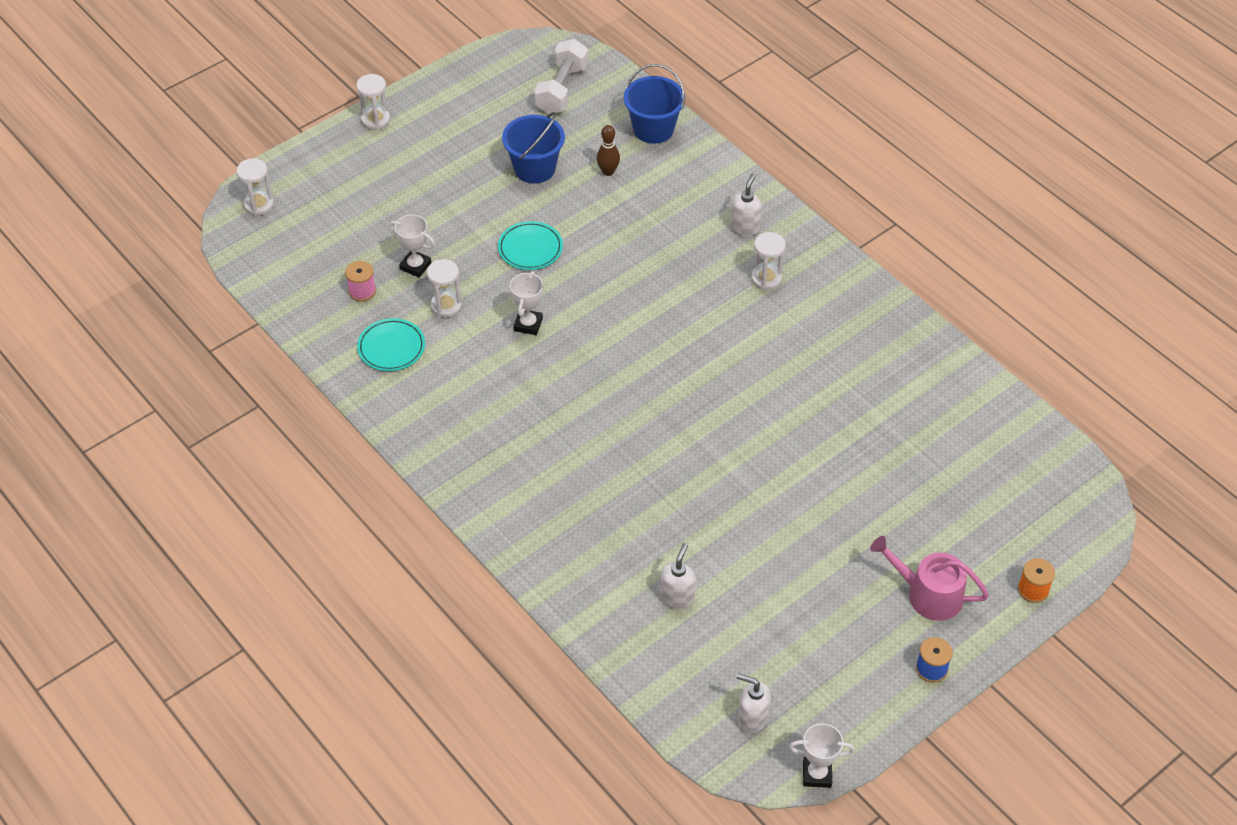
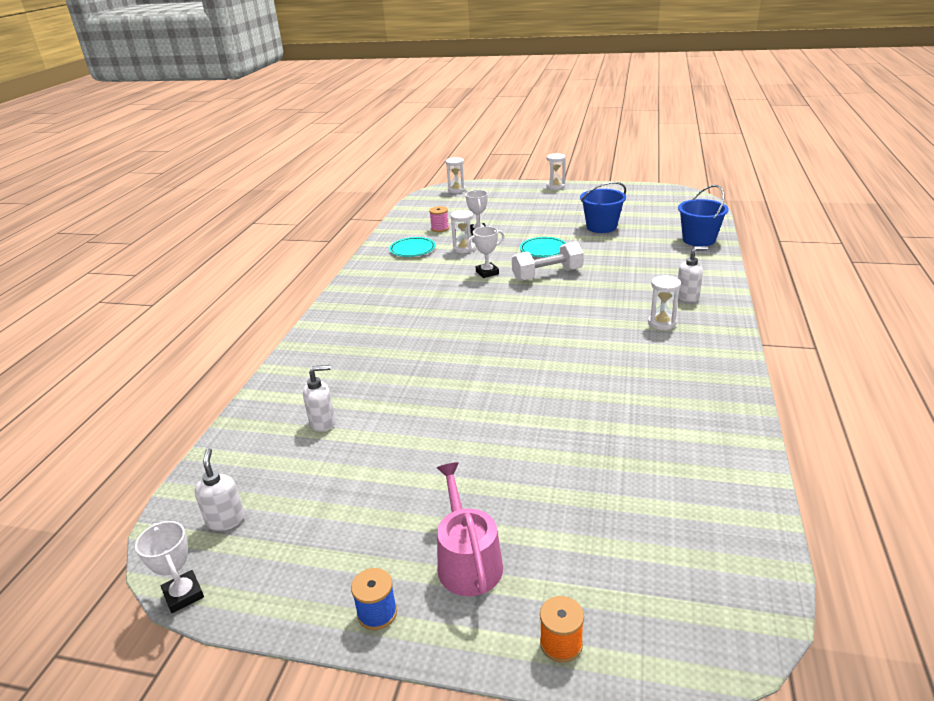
camera: 55 degrees right, 20 degrees down
white dumbbell [534,39,588,114] -> white dumbbell moved to [512,241,584,281]
brown bowling pin [597,125,620,176] -> none

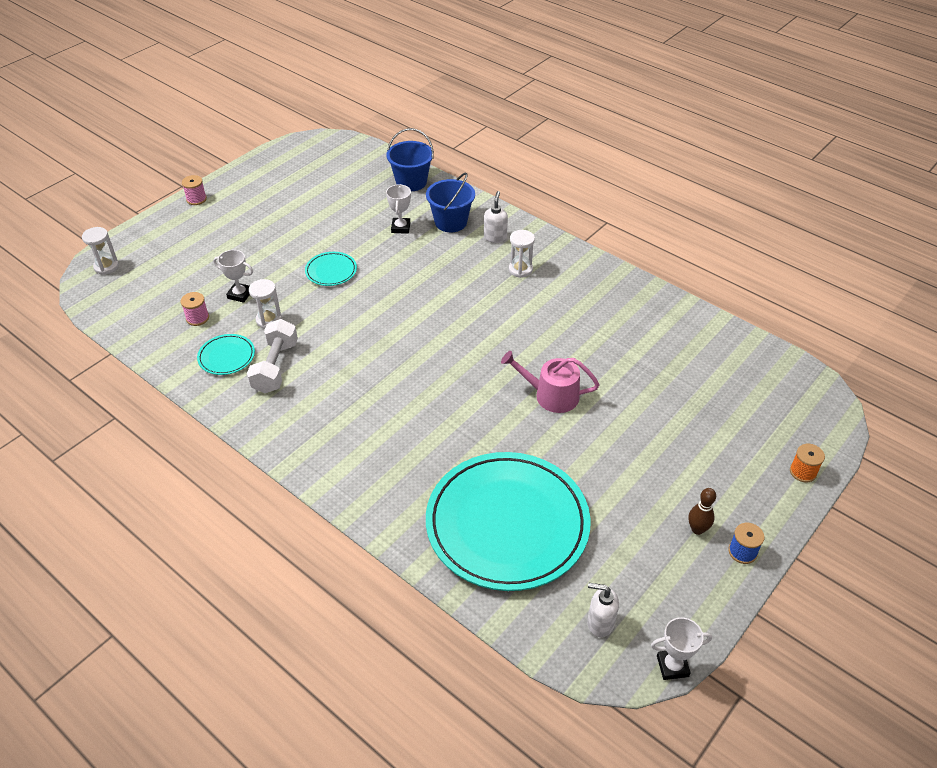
camera: 65 degrees left, 15 degrees up
white soap dispenser [303,365,335,432] -> turquoise plate [426,452,591,591]
pink watering can [437,462,503,596] -> pink watering can moved to [501,351,599,413]
white trophy [467,226,505,278] -> white trophy moved to [386,184,411,234]
white dumbbell [512,241,584,281] -> white dumbbell moved to [247,319,298,393]
white hourglass [547,153,566,190] -> pink spool [182,175,207,205]
blue bucket [580,182,626,233] -> blue bucket moved to [426,173,475,232]
none -> brown bowling pin [688,488,716,535]

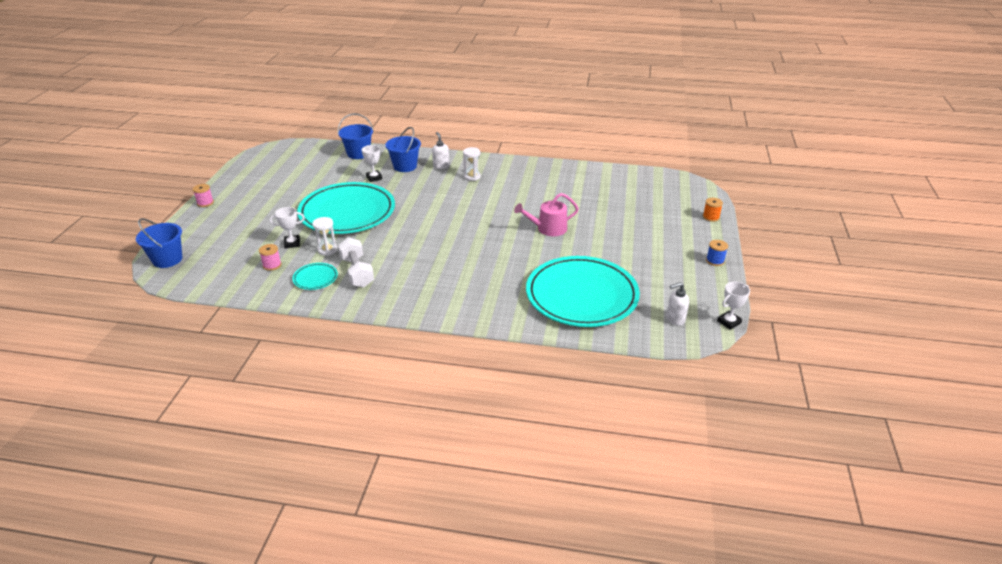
camera: 30 degrees left, 10 degrees down
white hourglass [82,227,119,275] -> blue bucket [136,218,182,268]
turquoise plate [305,252,357,286] -> turquoise plate [297,182,395,234], size x2.46
brown bowling pin [688,488,716,535] -> none

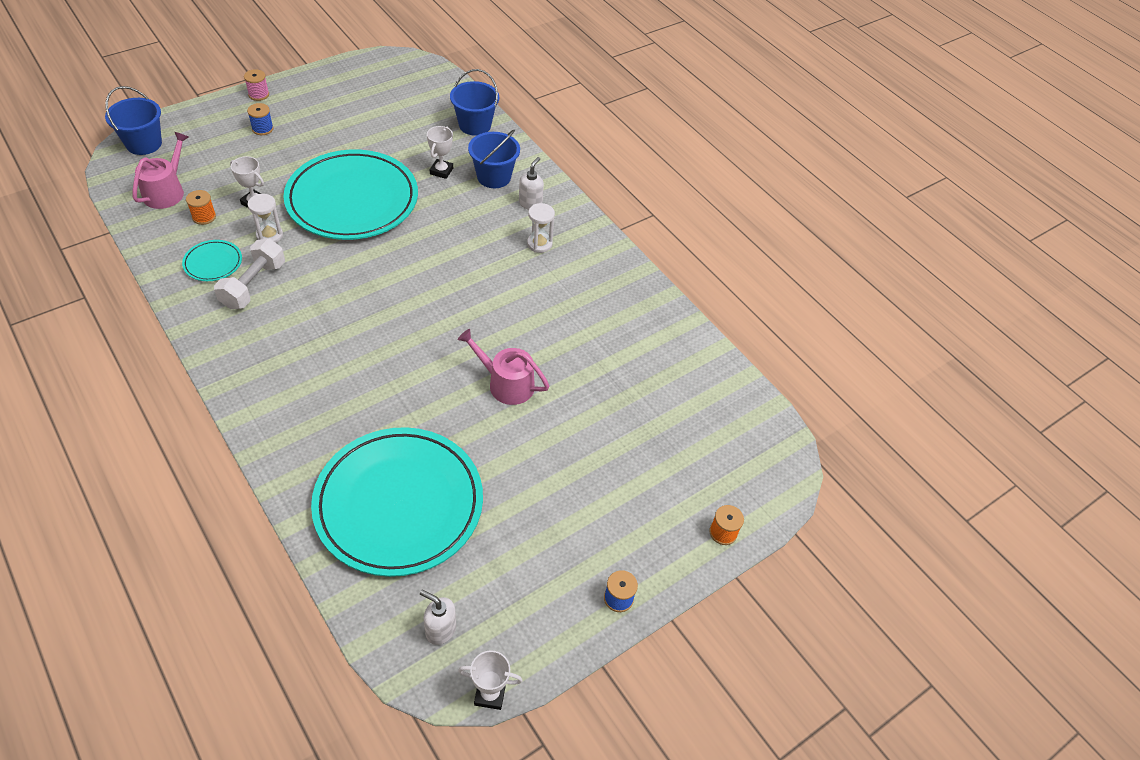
camera: 40 degrees right, 15 degrees up
pink spool [259,244,281,271] -> orange spool [186,190,216,225]
none -> pink watering can [133,132,188,209]
none -> blue spool [247,103,274,135]

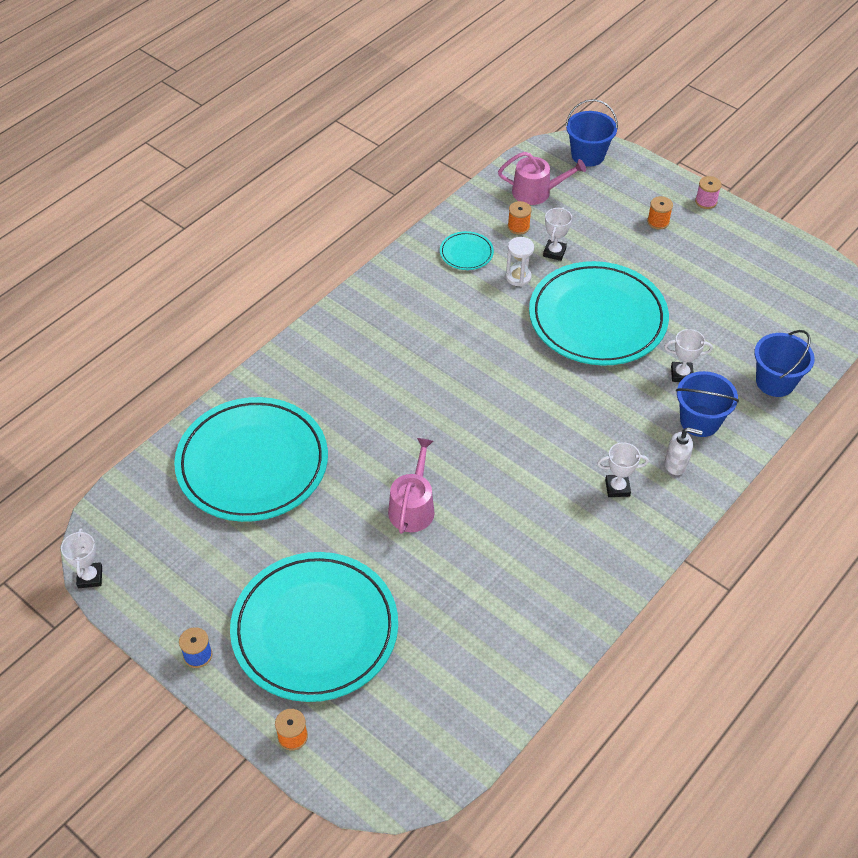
camera: 80 degrees right, 0 degrees up
white dumbbell [214,238,285,309] -> none
blue spool [247,103,274,135] -> orange spool [647,196,673,230]
white soap dispenser [420,590,456,645] -> none
white hourglass [527,203,555,253] -> white trophy [597,442,649,497]
none -> turquoise plate [230,552,398,702]

